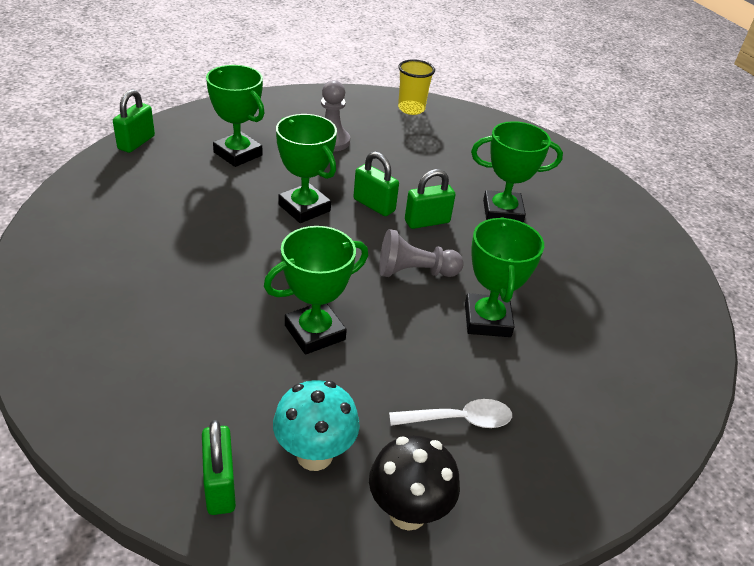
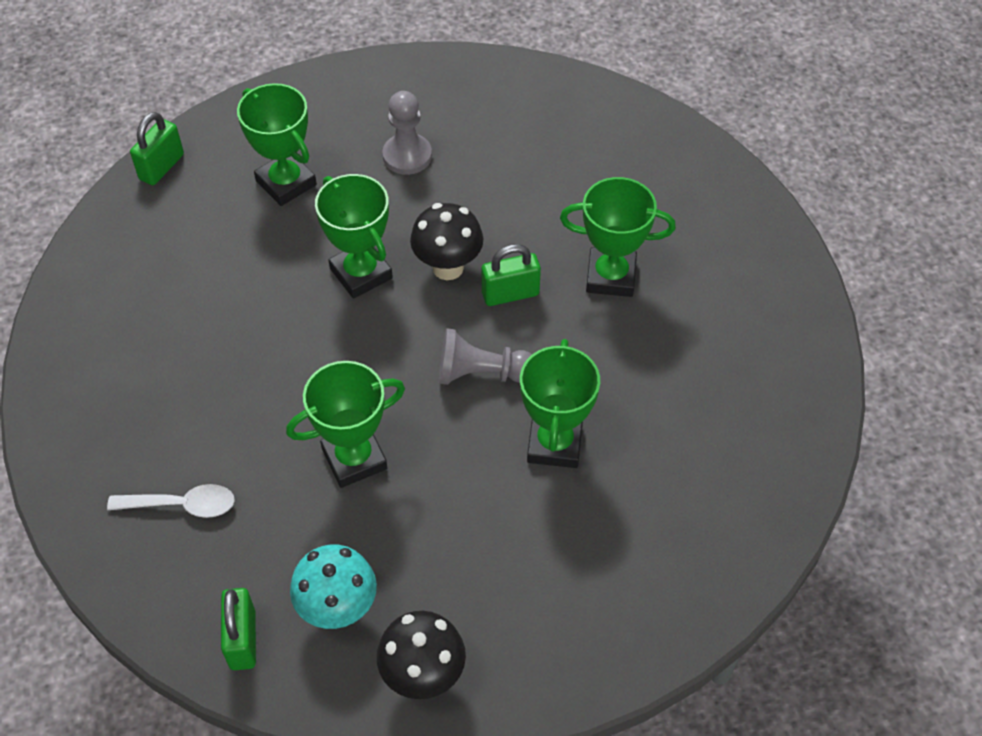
camera: 10 degrees right, 15 degrees up
green padlock [353,152,399,216] -> black mushroom [410,203,483,280]
white spoon [389,399,512,428] -> white spoon moved to [107,484,235,518]
yellow cup [398,59,435,115] -> none

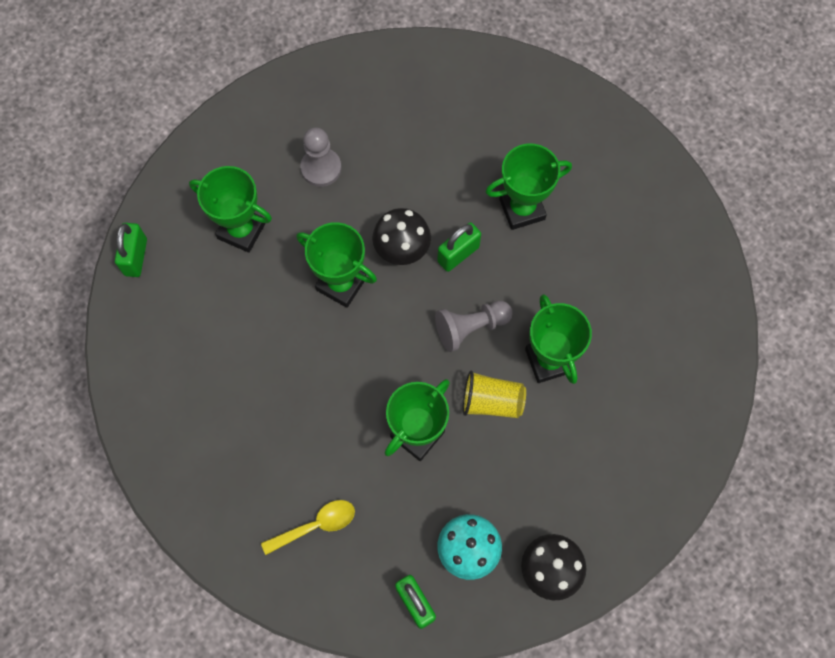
camera: 25 degrees left, 15 degrees up
white spoon [107,484,235,518] -> yellow spoon [261,500,355,555]
none -> yellow cup [463,370,526,418]

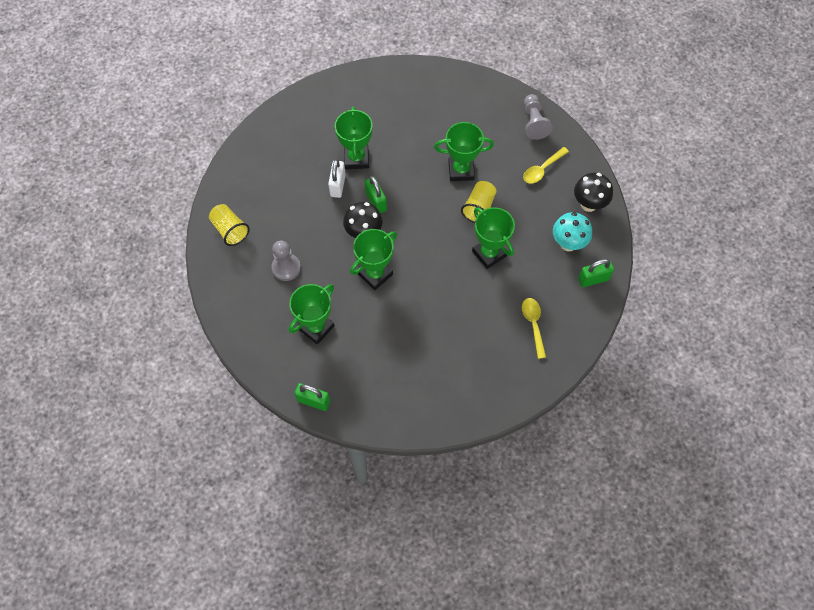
camera: 75 degrees left, 5 degrees down
grey pawn [435,301,513,352] -> grey pawn moved to [524,94,553,140]
none -> yellow cup [209,204,250,246]
none -> white padlock [328,159,346,198]
none -> yellow spoon [523,147,569,184]

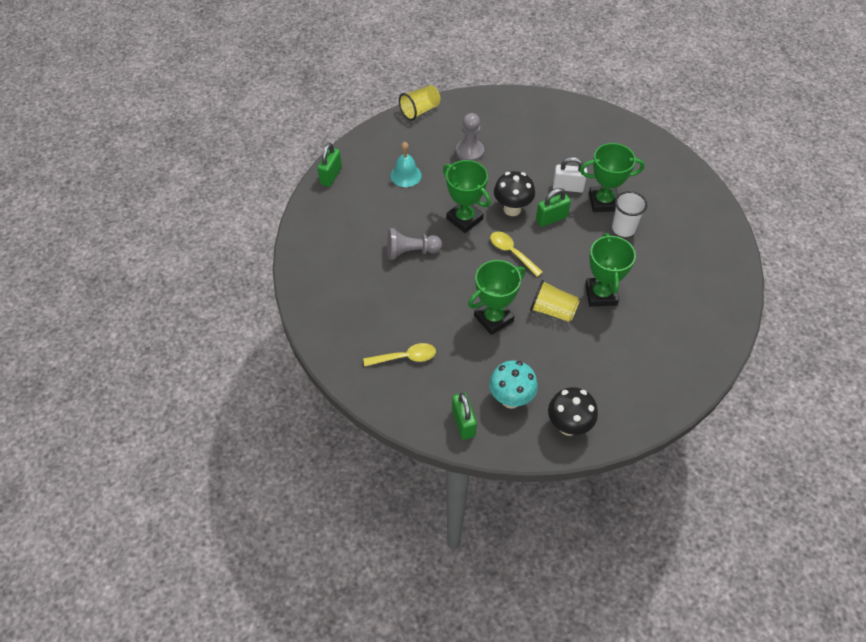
camera: 90 degrees right, 10 degrees down
yellow cup [209,204,250,246] -> yellow cup moved to [399,85,440,121]
green trophy [289,284,334,344] -> turquoise bell [391,142,421,187]
yellow spoon [523,147,569,184] -> yellow spoon moved to [490,231,543,277]
grey pawn [524,94,553,140] -> grey pawn moved to [387,228,442,260]
none -> white cup [612,191,647,237]

